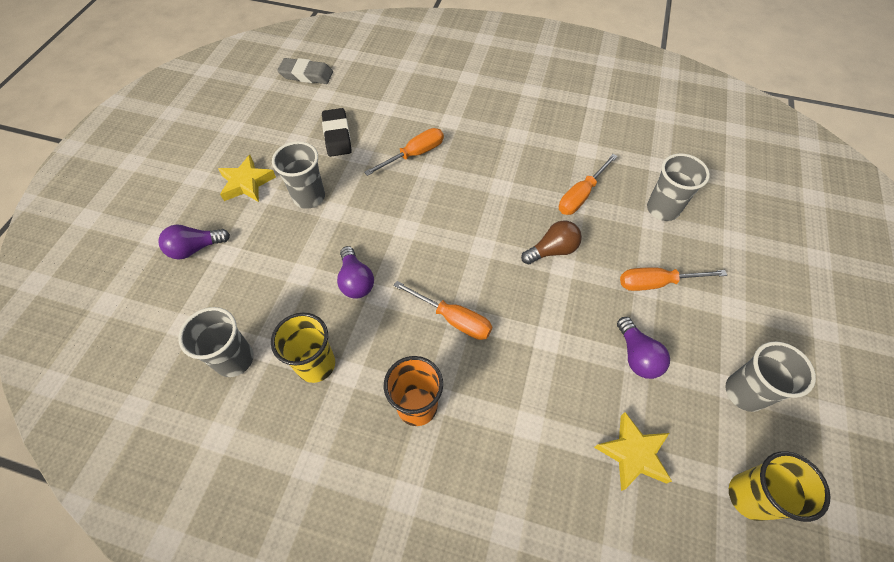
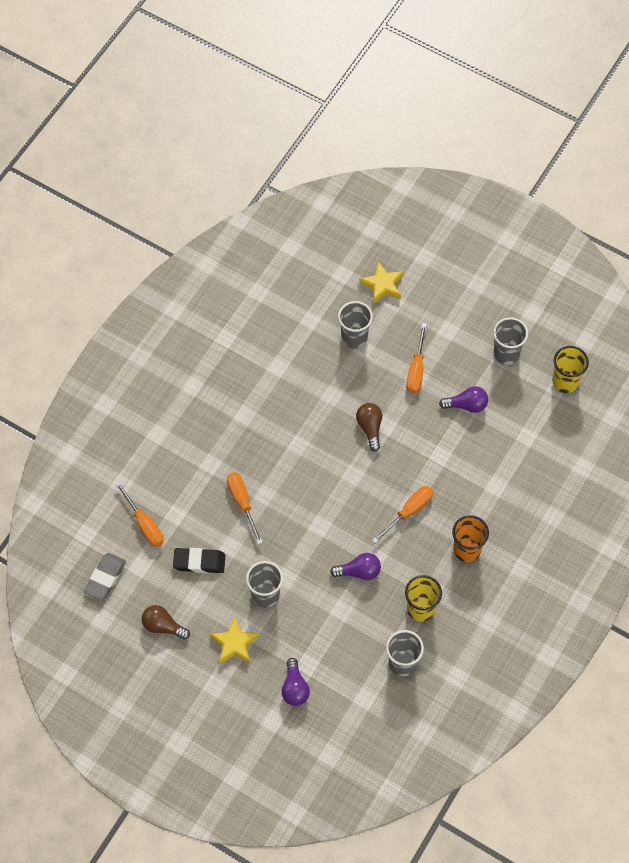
camera: 75 degrees left, 5 degrees up
orange screwdriver [559,154,618,215] -> orange screwdriver moved to [115,481,164,547]
yellow star [594,412,672,491] -> yellow star moved to [359,262,404,305]
none -> brown light bulb [142,605,190,640]

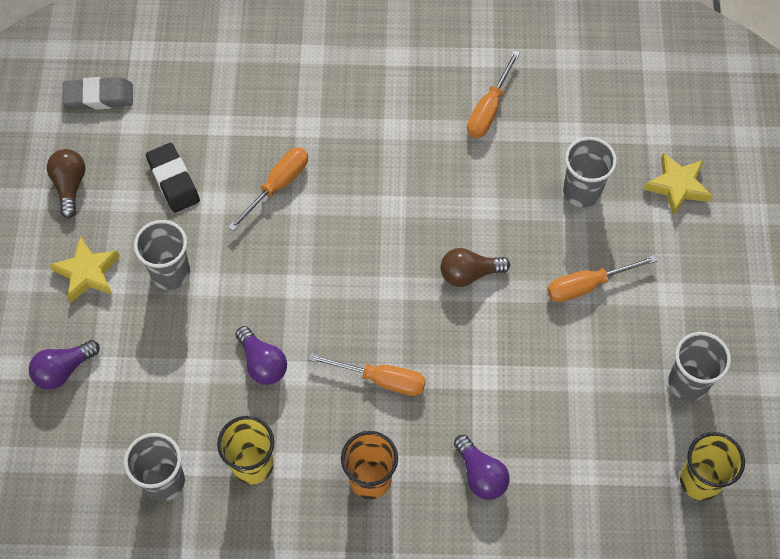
camera: 60 degrees right, 0 degrees up
orange screwdriver [115,481,164,547] -> orange screwdriver moved to [467,50,520,138]
brown light bulb [356,403,382,452] -> brown light bulb turned 150 degrees counterclockwise [440,248,510,287]
purple light bulb [439,386,488,413] -> purple light bulb moved to [454,435,510,500]

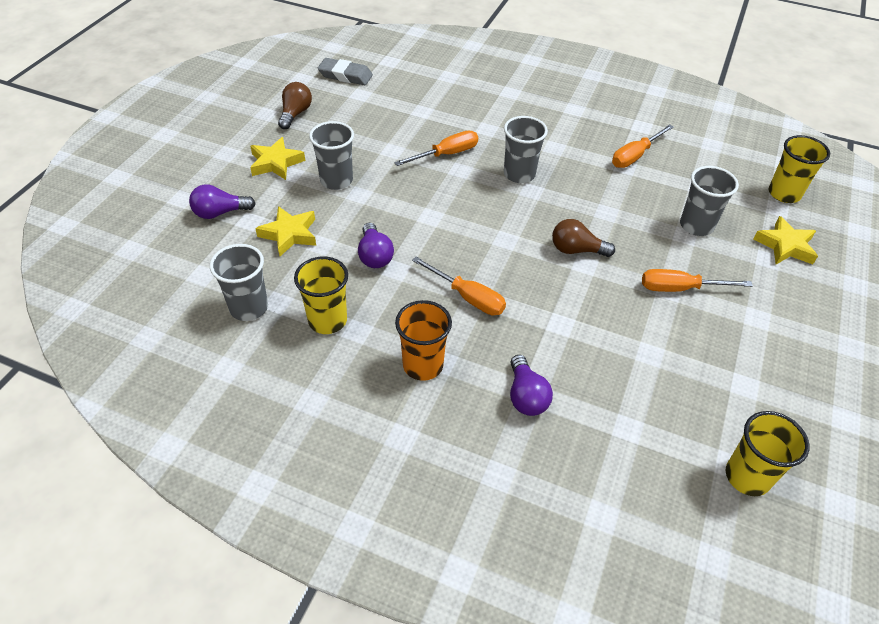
camera: 20 degrees right, 15 degrees down
black eraser [146,143,200,213] -> none
grey cup [668,332,731,401] -> grey cup moved to [504,116,548,183]
none -> yellow star [255,206,316,256]
none -> yellow cup [768,135,830,203]

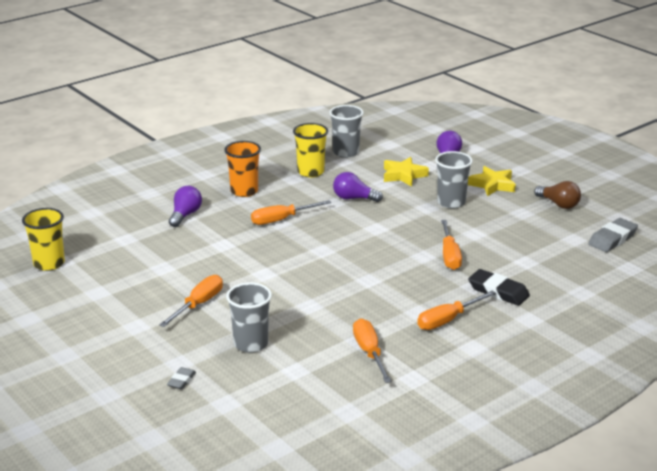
camera: 120 degrees right, 20 degrees down
grey cup [504,116,548,183] -> none
purple light bulb [510,355,553,416] -> purple light bulb turned 90 degrees clockwise [169,186,202,227]
brown light bulb [552,219,615,257] -> none
yellow star [753,216,818,264] -> grey eraser [167,367,196,389]
yellow cup [768,135,830,203] -> none
none -> orange screwdriver [417,291,496,330]
none -> black eraser [468,269,530,306]

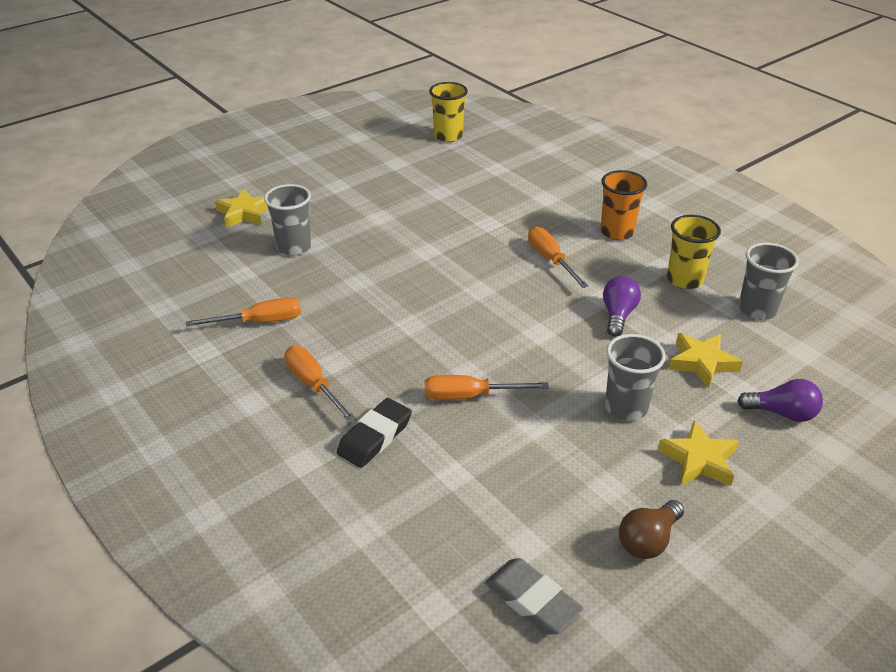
camera: 90 degrees right, 10 degrees up
orange screwdriver [159,275,223,327] -> none
grey eraser [167,367,196,389] -> yellow star [215,189,268,228]
purple light bulb [169,186,202,227] -> none

